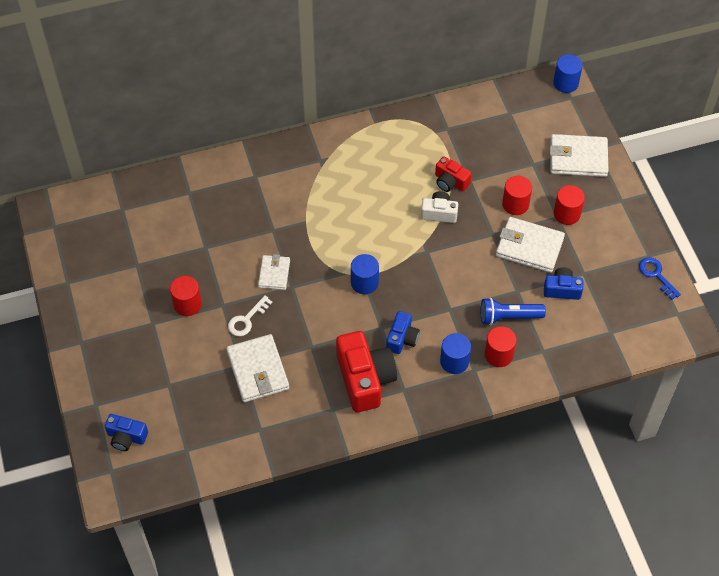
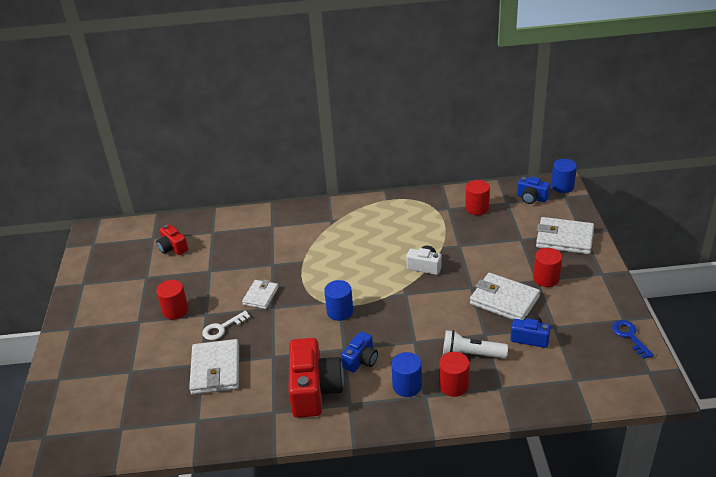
camera: 15 degrees right, 20 degrees down
blue camera [105,414,148,451] -> blue camera moved to [517,177,550,204]
red camera [435,156,472,192] -> red camera moved to [156,224,188,255]
blue flashlight [481,298,546,325] -> white flashlight [443,330,508,358]
red cylinder [502,176,532,215] -> red cylinder moved to [465,180,490,215]

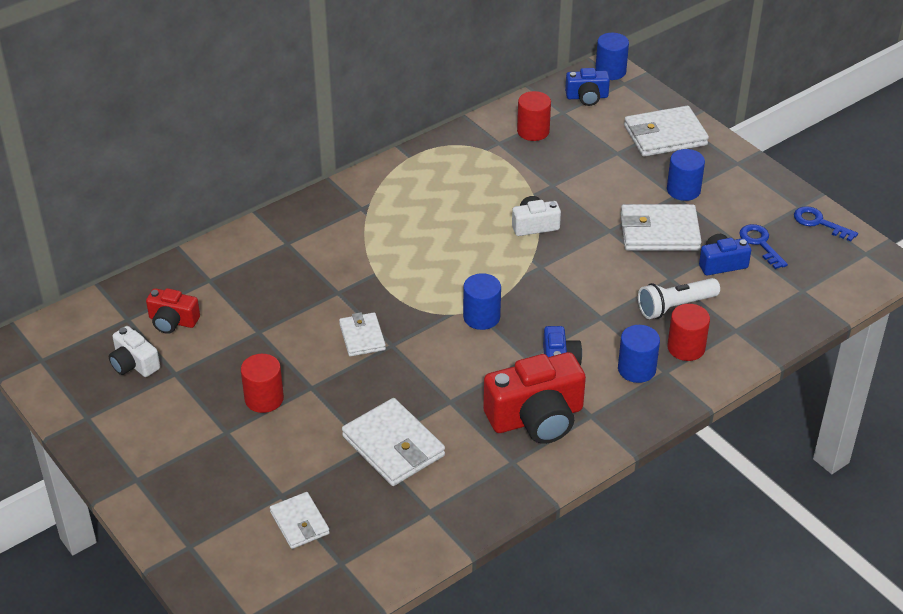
camera: 35 degrees left, 5 degrees up
white key [202,311,250,340] -> none
red camera [288,338,344,418] -> red camera turned 105 degrees clockwise [483,352,586,444]
red cylinder [533,248,562,287] -> blue cylinder [667,149,705,201]
none -> white camera [109,326,160,377]
none -> white wallet [270,492,330,549]
none -> blue key [739,224,788,269]

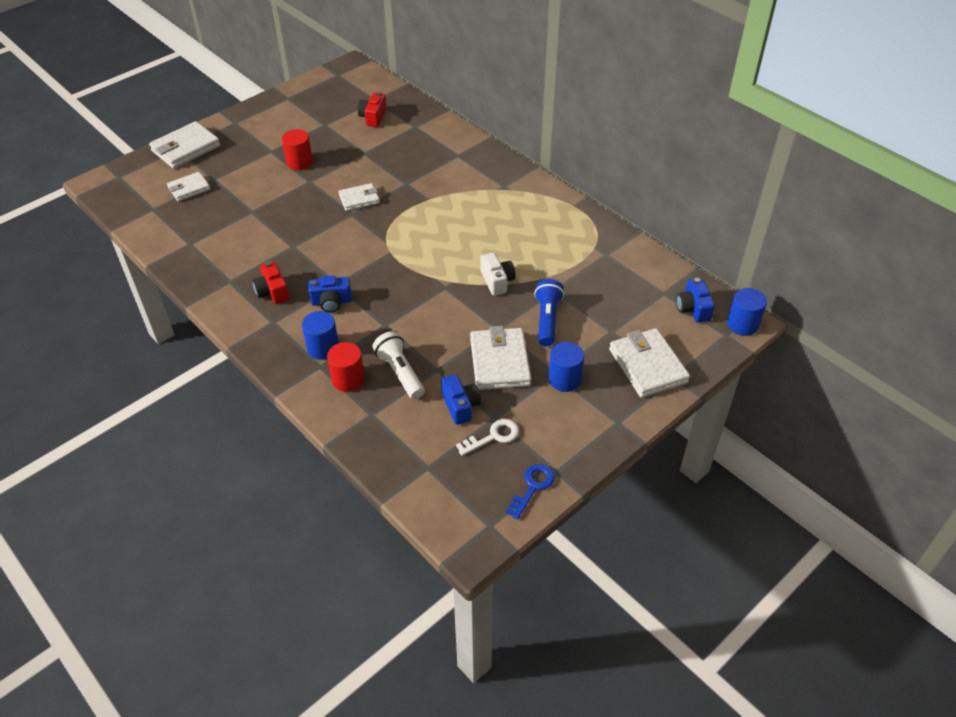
camera: 85 degrees right, 5 degrees up
white camera [109,326,160,377] -> none
white wallet [342,398,445,486] -> white wallet moved to [149,121,220,169]
blue cylinder [463,273,501,330] -> none
red camera [483,352,586,444] -> red camera [252,261,289,304], size x0.54
red cylinder [517,91,551,141] -> none
blue key [739,224,788,269] -> white key [456,419,519,456]
none -> blue flashlight [534,279,564,346]

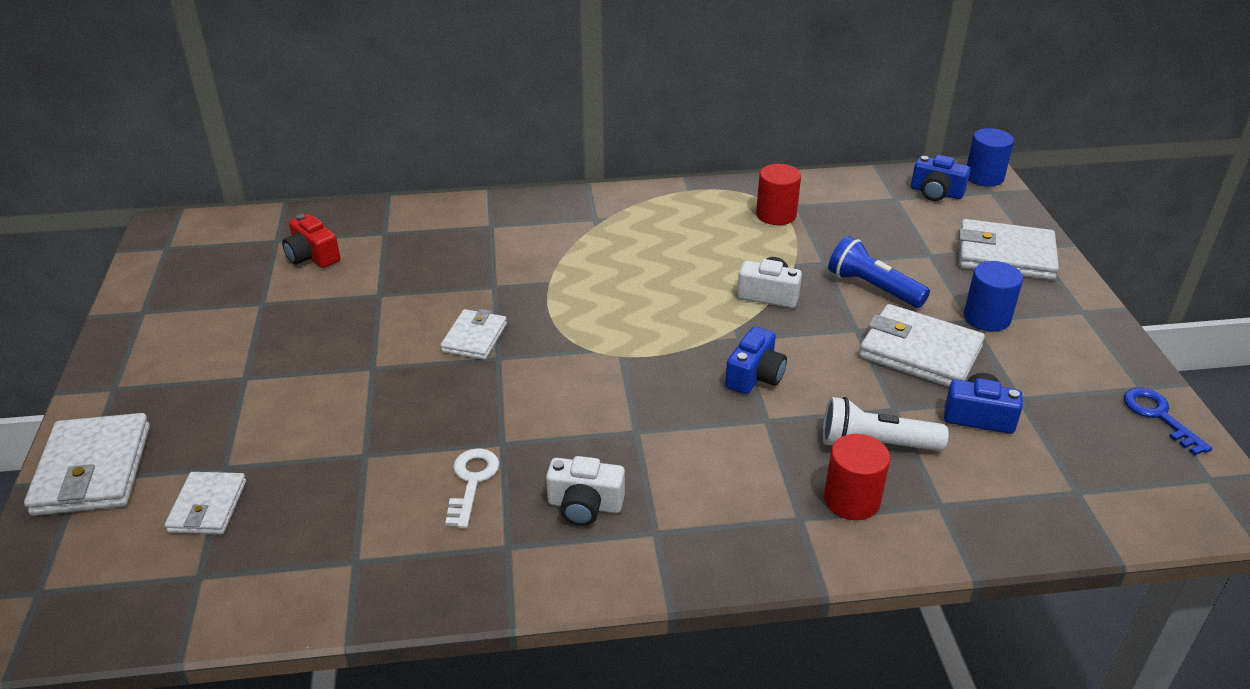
camera: 55 degrees left, 10 degrees down
red camera [252,261,289,304] -> white camera [546,456,625,526]
red cylinder [282,129,313,170] -> red cylinder moved to [756,164,801,225]
blue cylinder [302,311,339,360] -> none
blue camera [308,275,352,313] -> blue camera moved to [725,326,787,394]
white key [456,419,519,456] -> white key moved to [445,448,499,528]

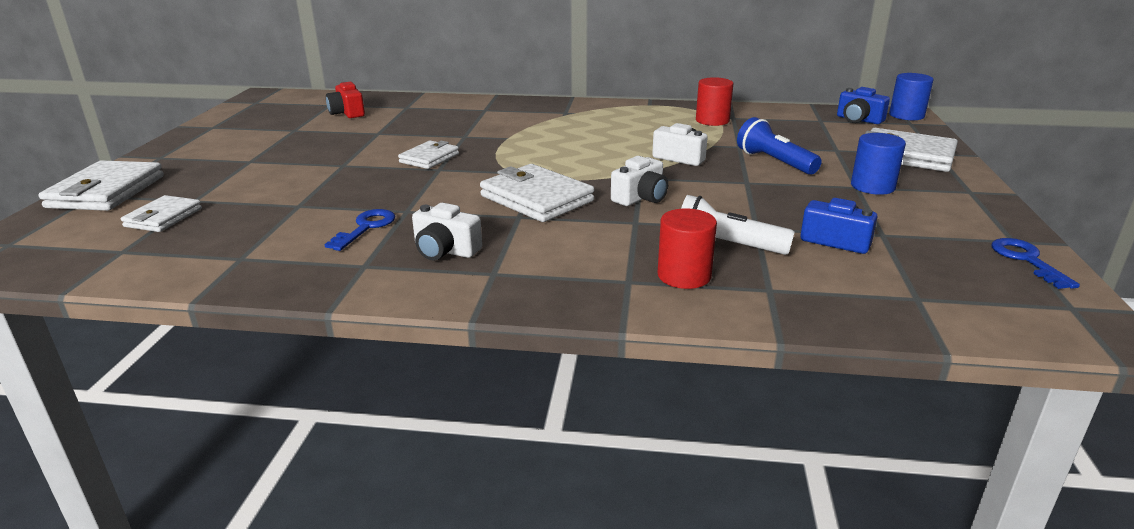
camera: 15 degrees right, 10 degrees down
white key [445,448,499,528] -> blue key [324,209,396,251]
blue camera [725,326,787,394] -> white camera [611,156,668,206]
white wallet [859,304,985,387] -> white wallet moved to [480,164,594,222]

